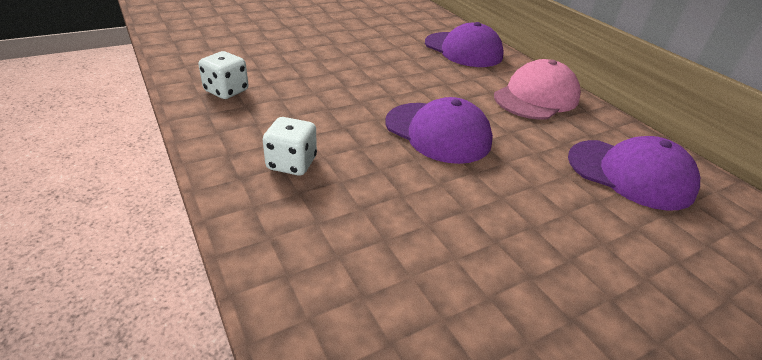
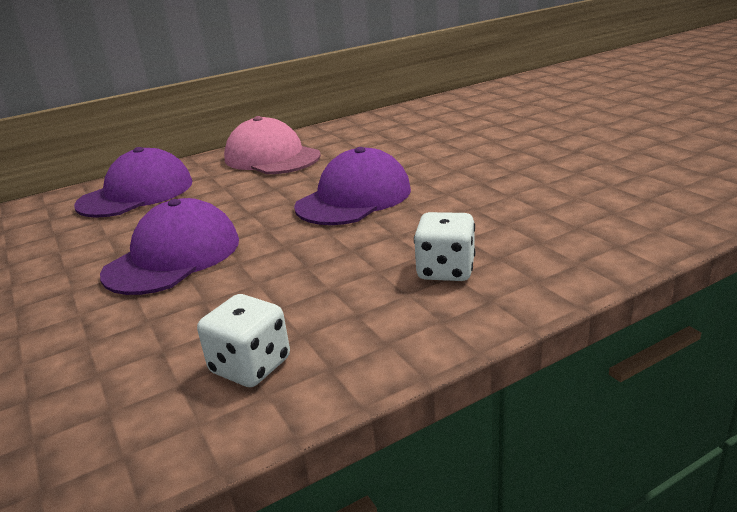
camera: 85 degrees left, 10 degrees down
purple cap [568,136,700,211] -> purple cap moved to [100,198,239,295]

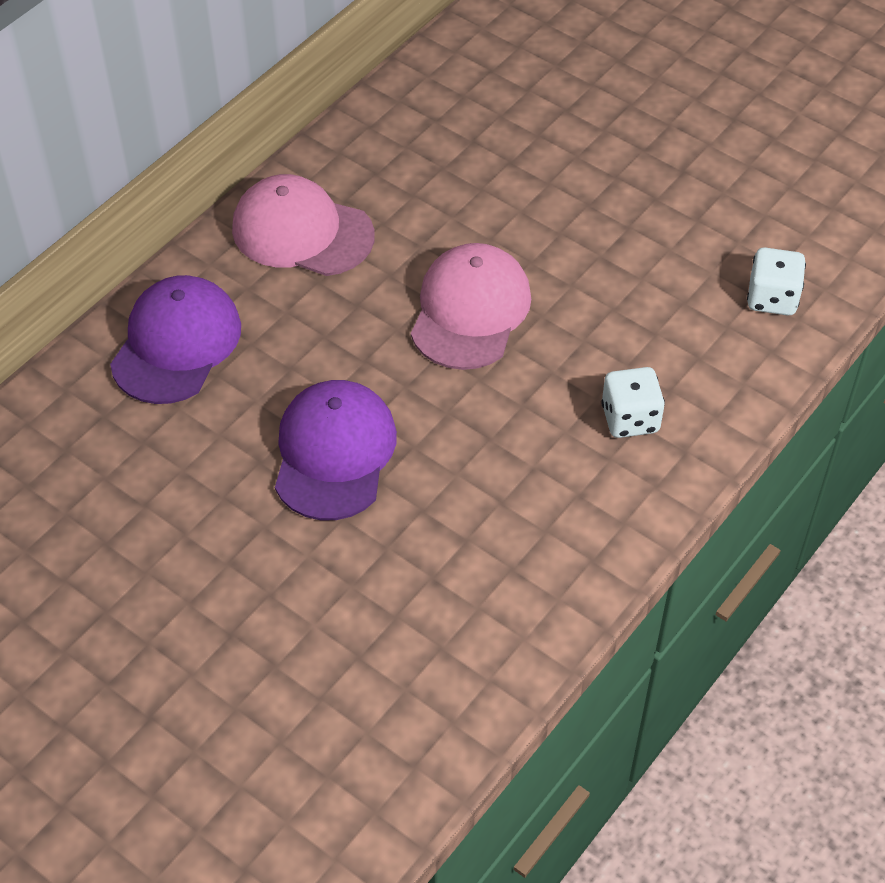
camera: 25 degrees left, 25 degrees up
white dice [197,294,290,387] -> white dice moved to [747,247,806,315]
purple cap [294,147,411,225] -> pink cap [411,243,531,370]

